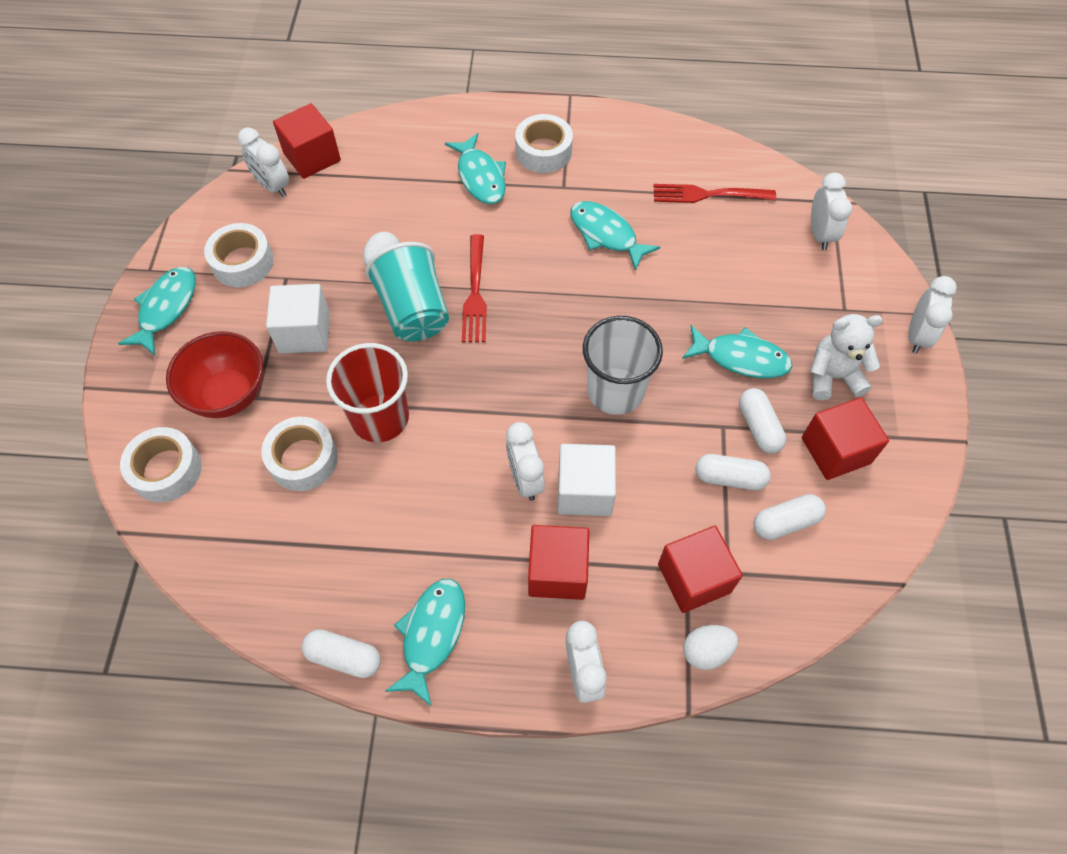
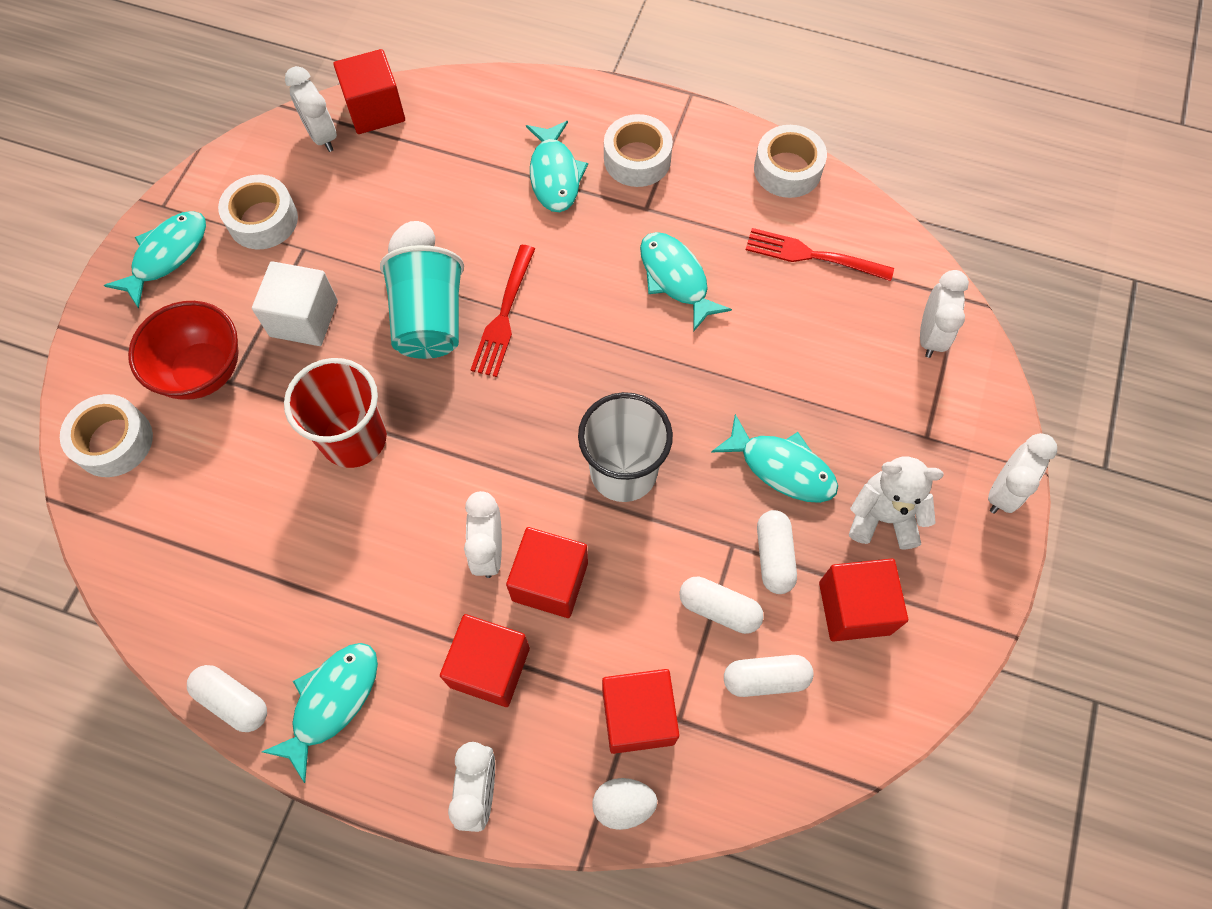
camera: 15 degrees right, 5 degrees up
white tape [261,417,338,491] -> white tape moved to [754,125,827,198]
white cube [558,444,616,516] -> red cube [506,527,588,618]

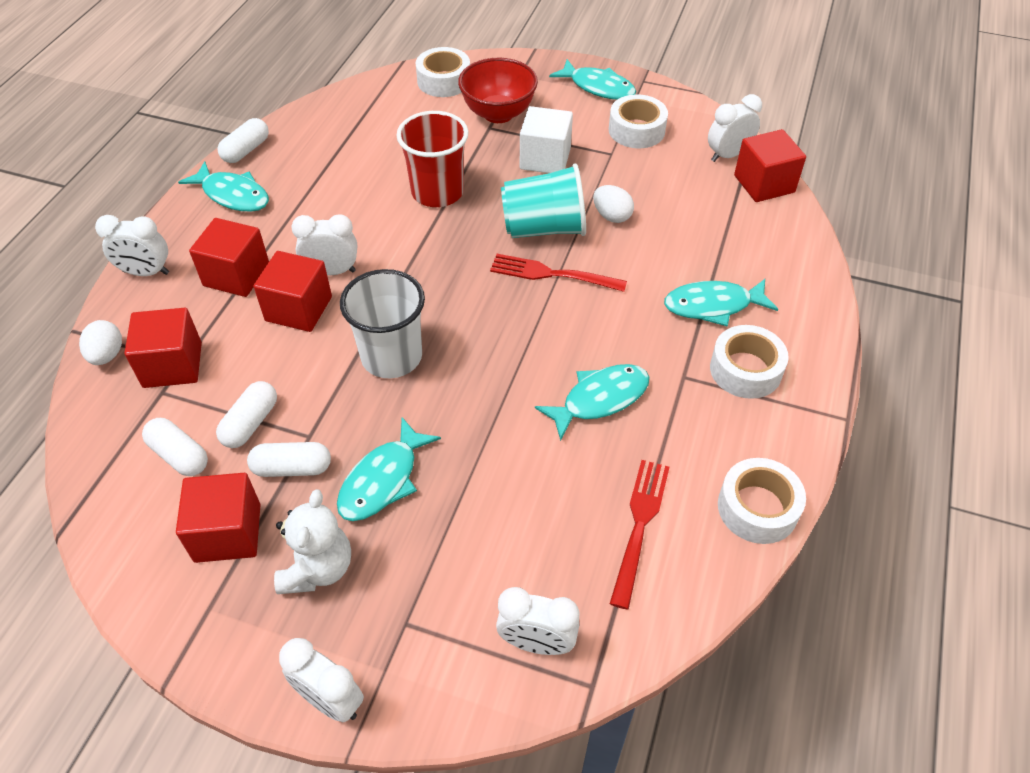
camera: 90 degrees right, 15 degrees down
white capsule [724,655,814,697] -> white capsule turned 45 degrees counterclockwise [142,418,208,476]

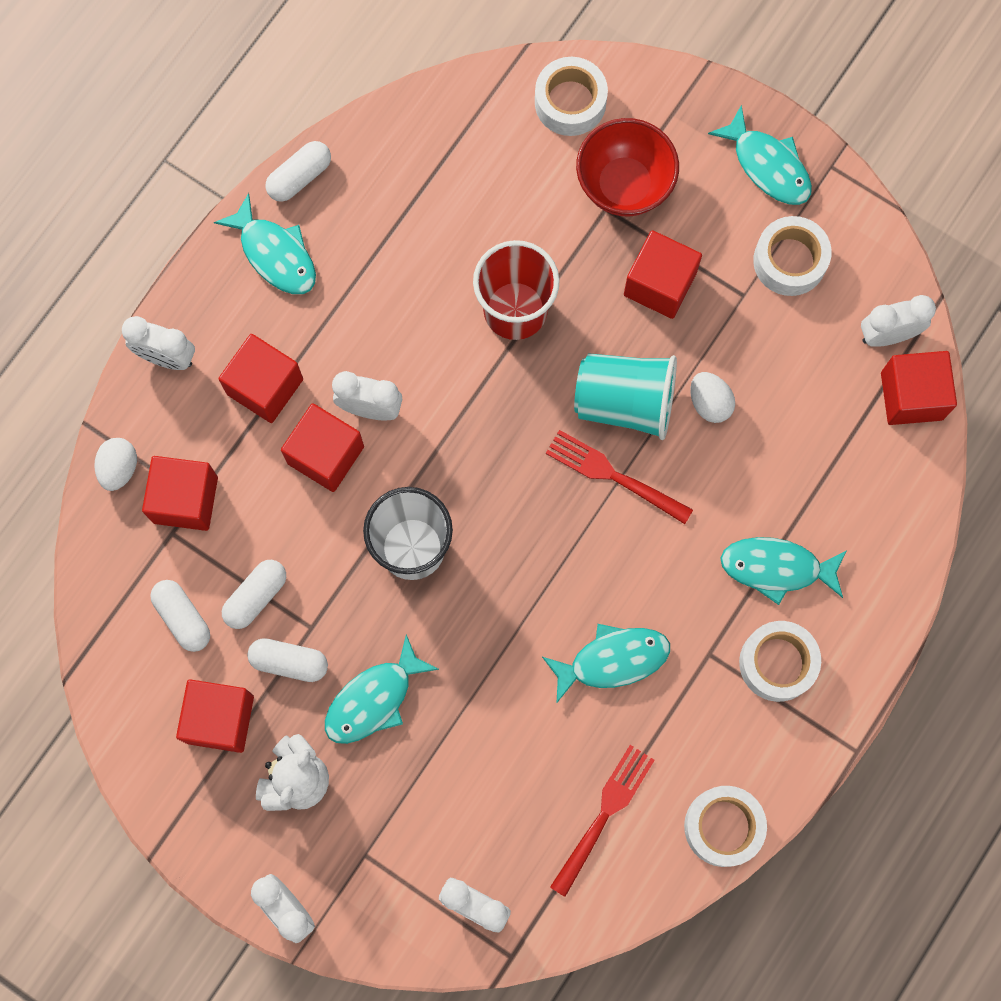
camera: 15 degrees right, 25 degrees up
white cube [520,106,573,173] -> red cube [624,230,702,319]

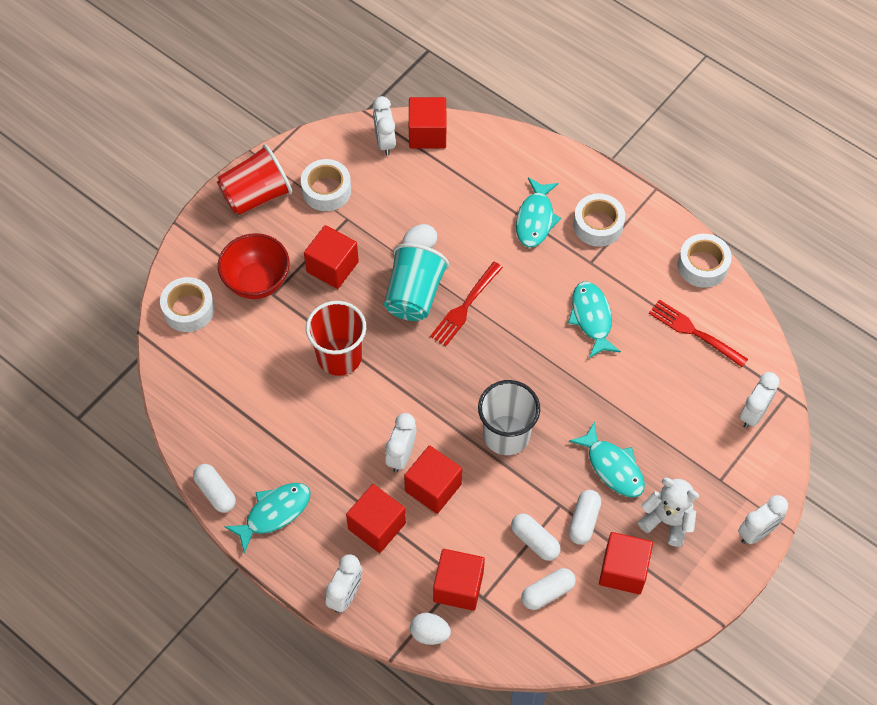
camera: 85 degrees left, 15 degrees down
turquoise fish [708,105,812,205] -> red cup [217,144,292,215]

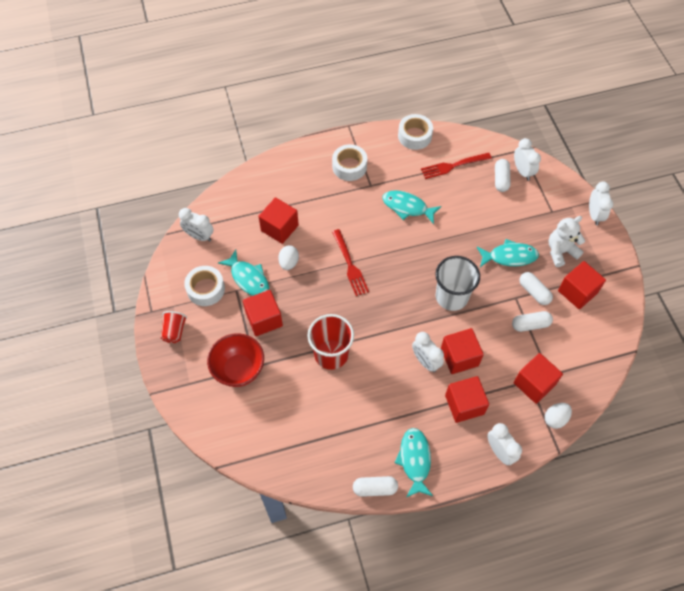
camera: 55 degrees left, 0 degrees up
white tape [160,277,215,332] -> none
red cup [217,144,292,215] -> red cup [161,311,187,343], size x0.56
turquoise cup [384,243,449,321] -> none
red cube [409,97,446,149] -> red cube moved to [258,197,299,244]
turquoise fish [516,178,561,247] -> turquoise fish moved to [218,250,269,296]
white capsule [521,568,576,610] -> white capsule moved to [495,159,510,192]

